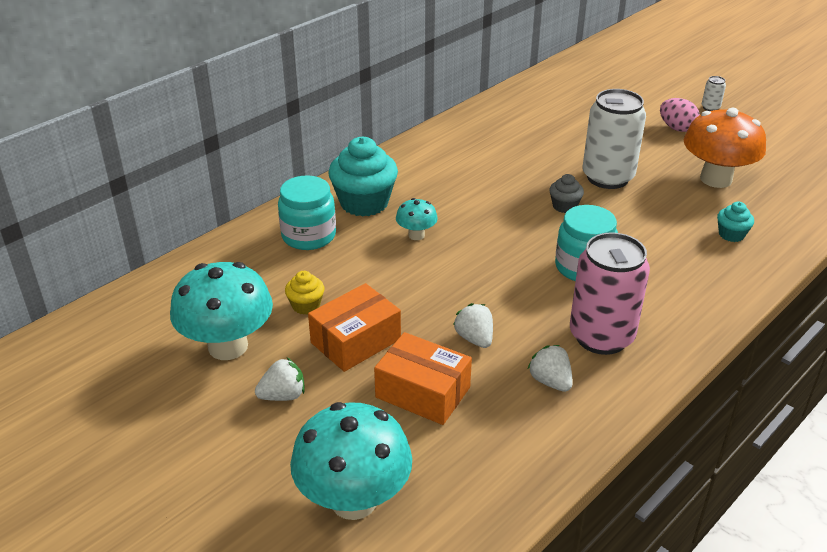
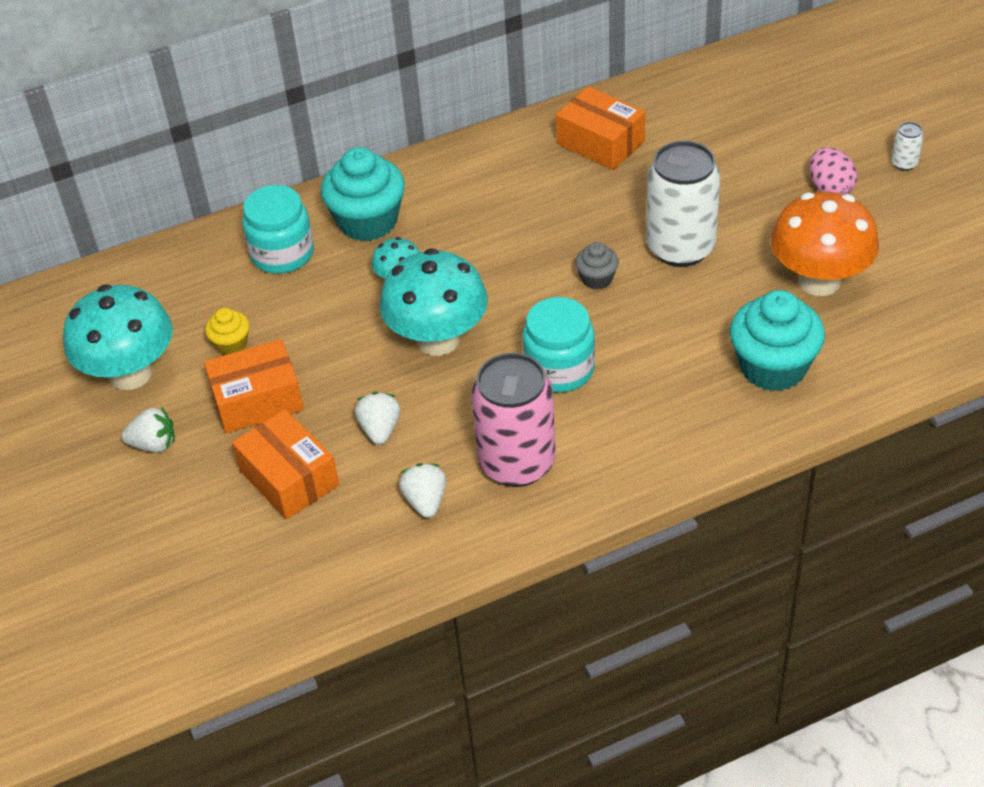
camera: 25 degrees right, 10 degrees up
turquoise mushroom [290,402,412,520] -> turquoise mushroom moved to [380,248,488,356]
turquoise cupcake [717,202,754,242] -> turquoise cupcake [730,290,825,391], size x2.01
none -> orange box [556,86,645,170]

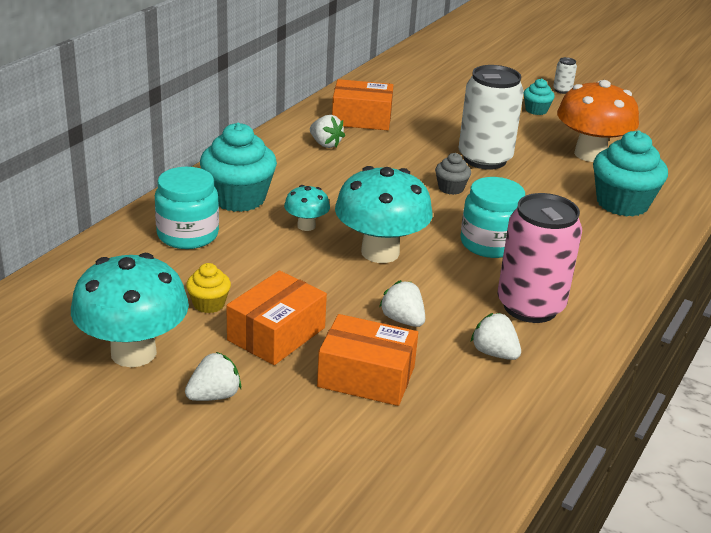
camera: 40 degrees left, 15 degrees down
pink egg [809,147,857,194] -> turquoise cupcake [524,79,555,115]
none -> white strawberry [310,115,345,148]

